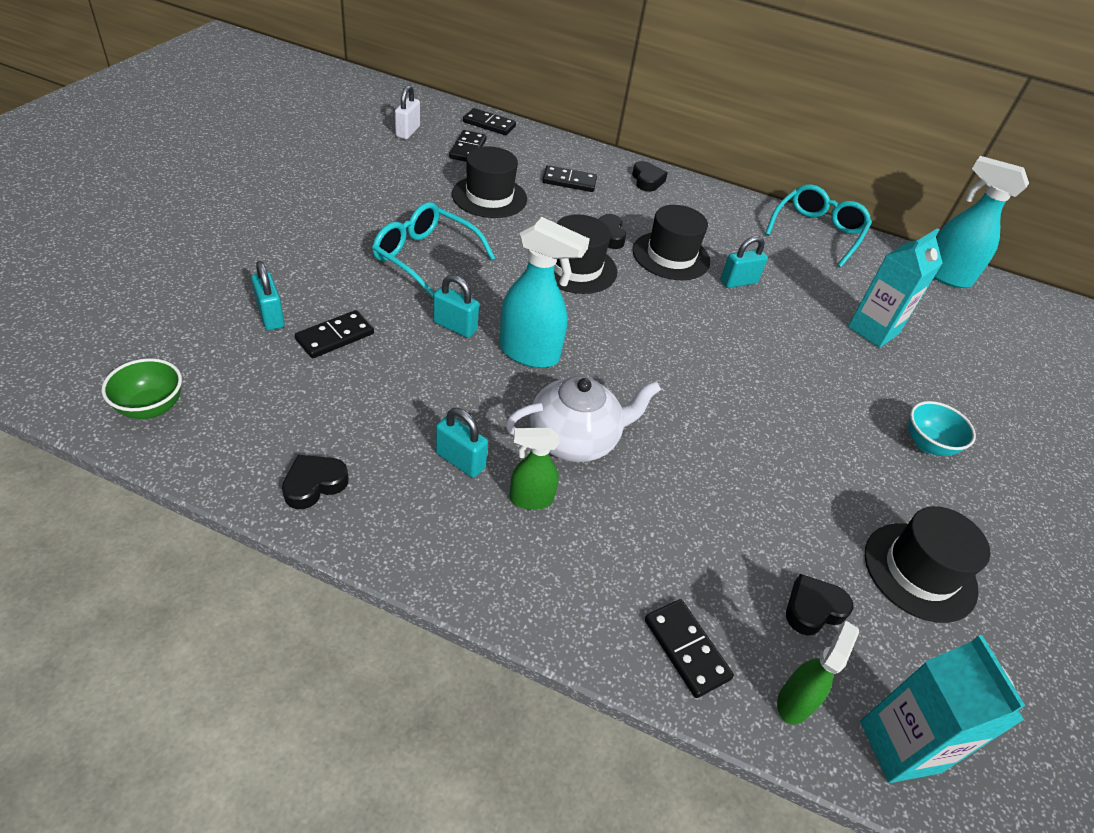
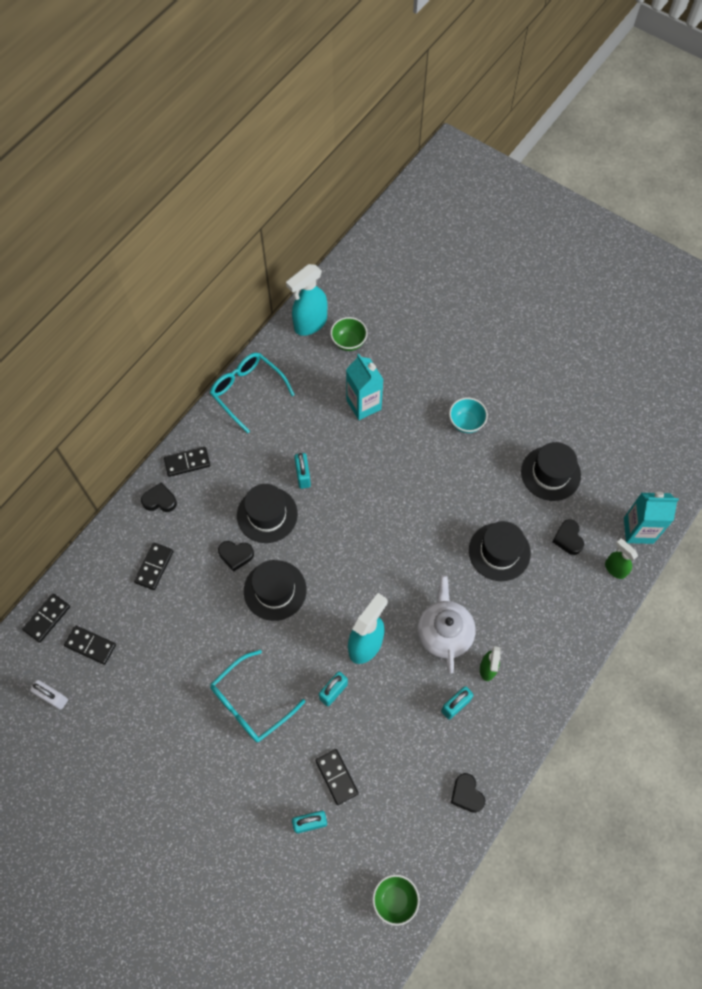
camera: 70 degrees left, 20 degrees up
black hat [452,146,527,218] -> black hat moved to [469,521,531,581]
black domino [645,599,734,698] -> black domino moved to [164,447,210,477]
none -> green bowl [330,317,368,351]

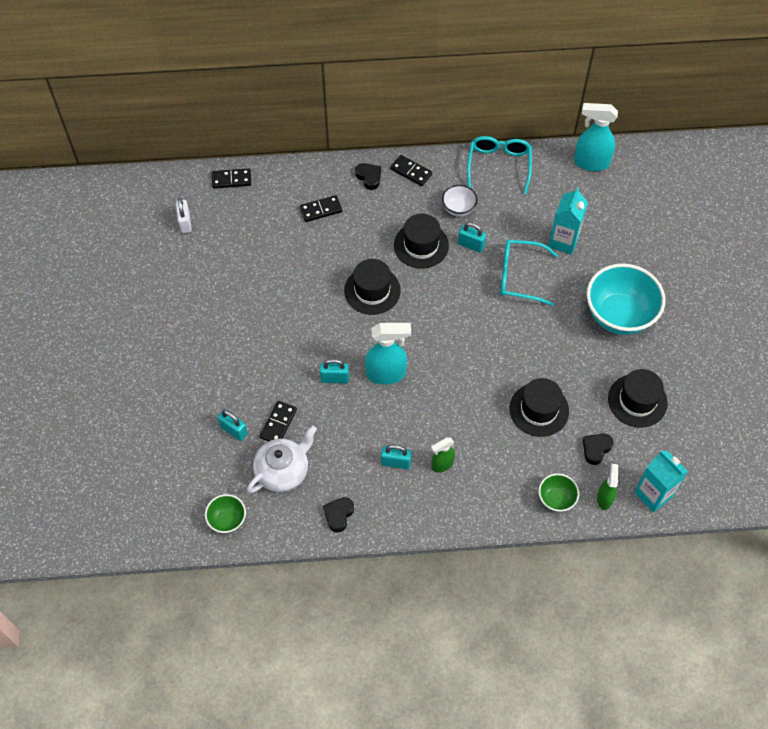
camera: 50 degrees right, 5 degrees down
black domino [64,625,116,665] -> none
turquoise glasses [210,650,305,742] -> turquoise glasses moved to [500,240,558,306]
black heart [218,541,254,572] -> none
turquoise padlock [294,453,311,489] -> turquoise padlock turned 75 degrees clockwise [458,222,486,253]
green bowl [330,317,368,351] -> green bowl moved to [539,473,579,512]
white teapot [418,575,476,674] -> white teapot moved to [247,425,317,493]
turquoise bowl [449,397,488,433] -> turquoise bowl [586,263,665,335], size x2.06
none -> white bowl [442,185,478,217]

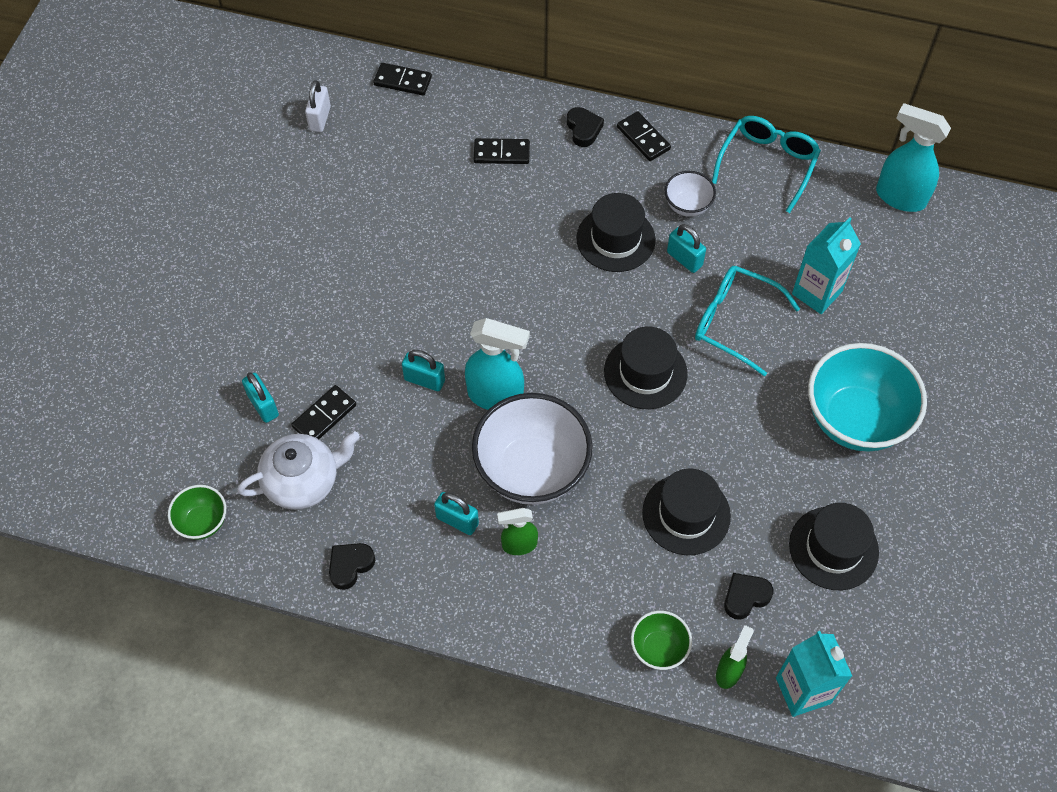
camera: 20 degrees right, 0 degrees up
black hat [344,259,401,315] -> black hat moved to [604,327,688,409]
none -> white bowl [472,393,593,505]

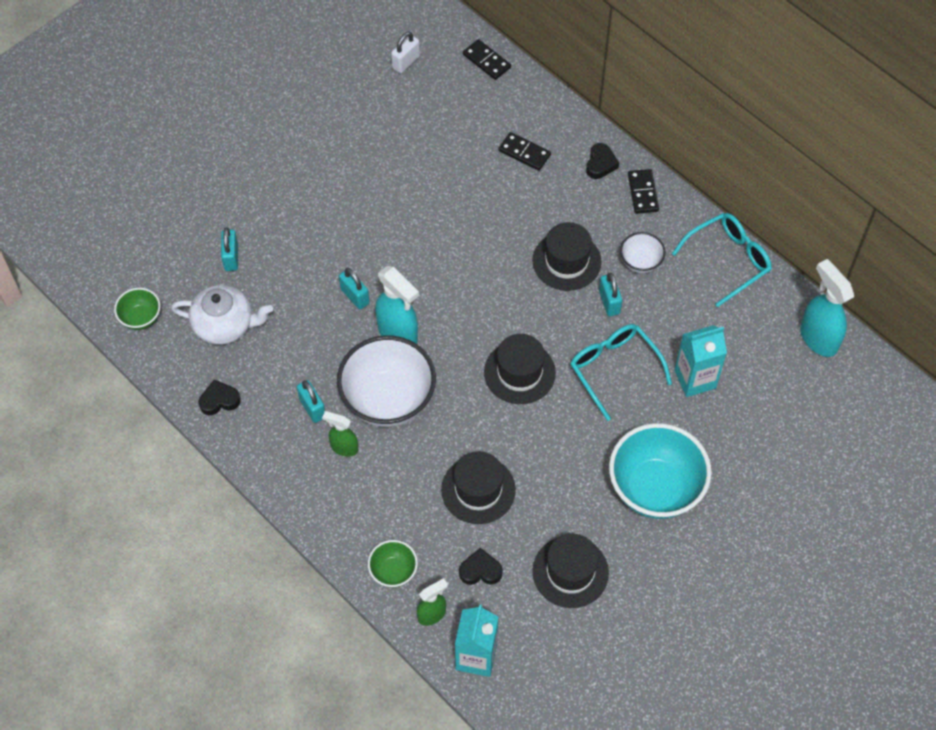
camera: 30 degrees right, 0 degrees up
black domino [291,385,356,439] -> none

